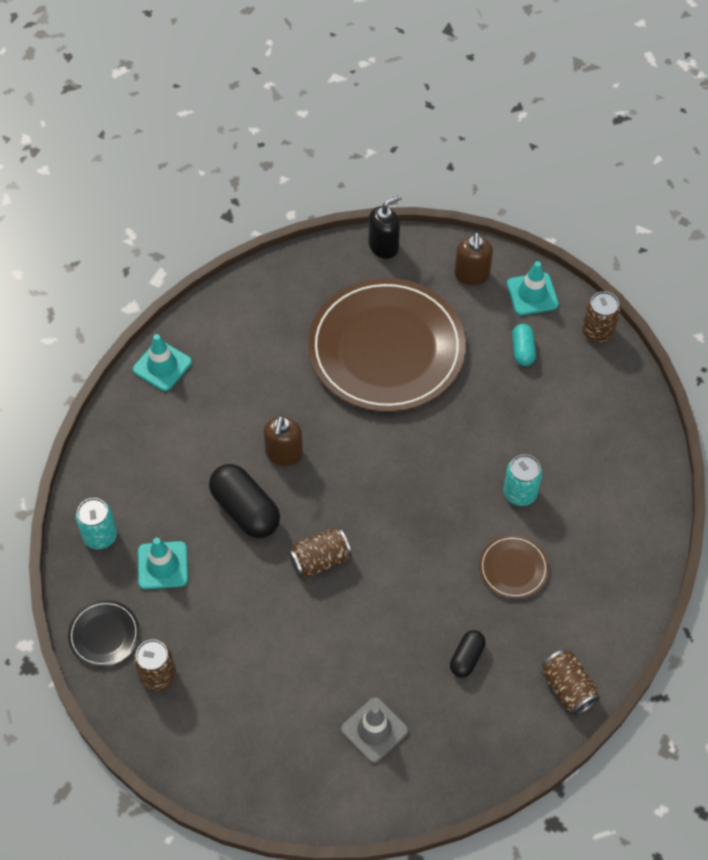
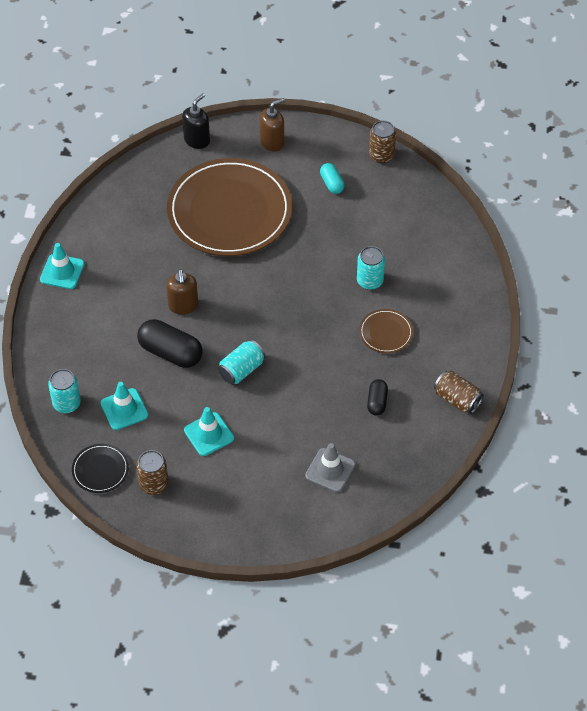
camera: 20 degrees left, 5 degrees down
brown can [288,528,352,578] -> turquoise can [218,340,265,384]
brown soap dispenser [454,232,493,285] -> brown soap dispenser turned 105 degrees counterclockwise [259,98,285,152]
turquoise traffic cone [507,261,559,315] -> turquoise traffic cone moved to [184,407,234,456]

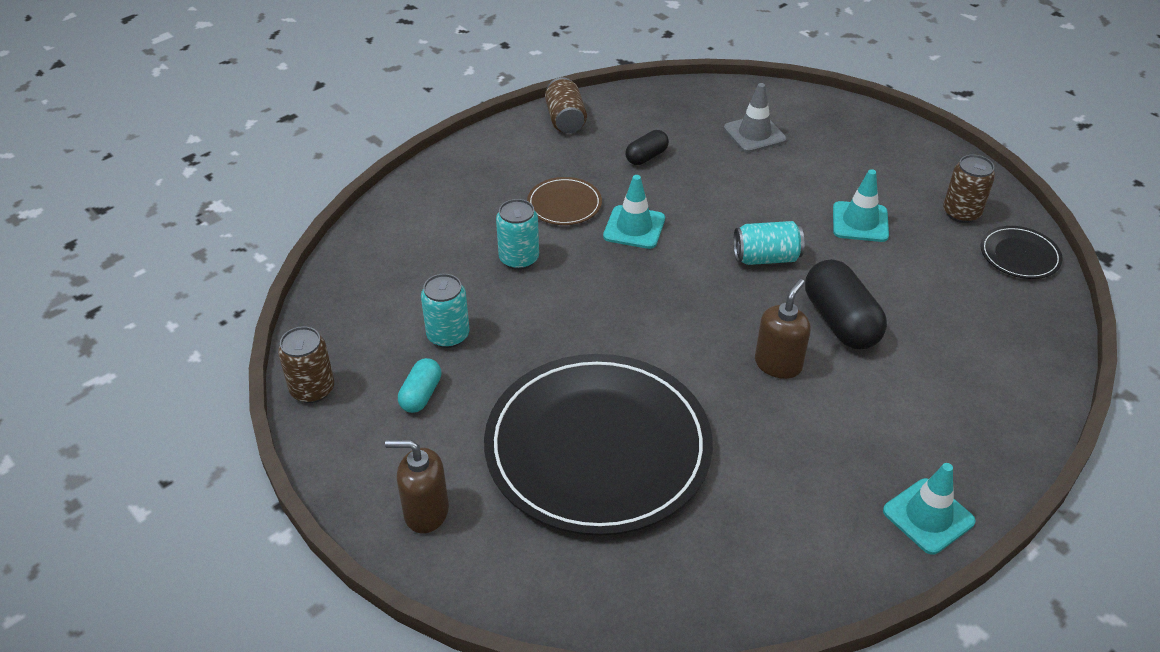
camera: 140 degrees left, 10 degrees down
turquoise can [48,369,81,413] -> turquoise can moved to [421,274,470,348]
turquoise traffic cone [100,382,148,430] -> turquoise traffic cone moved to [603,175,665,249]
brown plate [167,158,292,256] -> black plate [484,354,713,536]
black soap dispenser [182,93,210,149] -> none

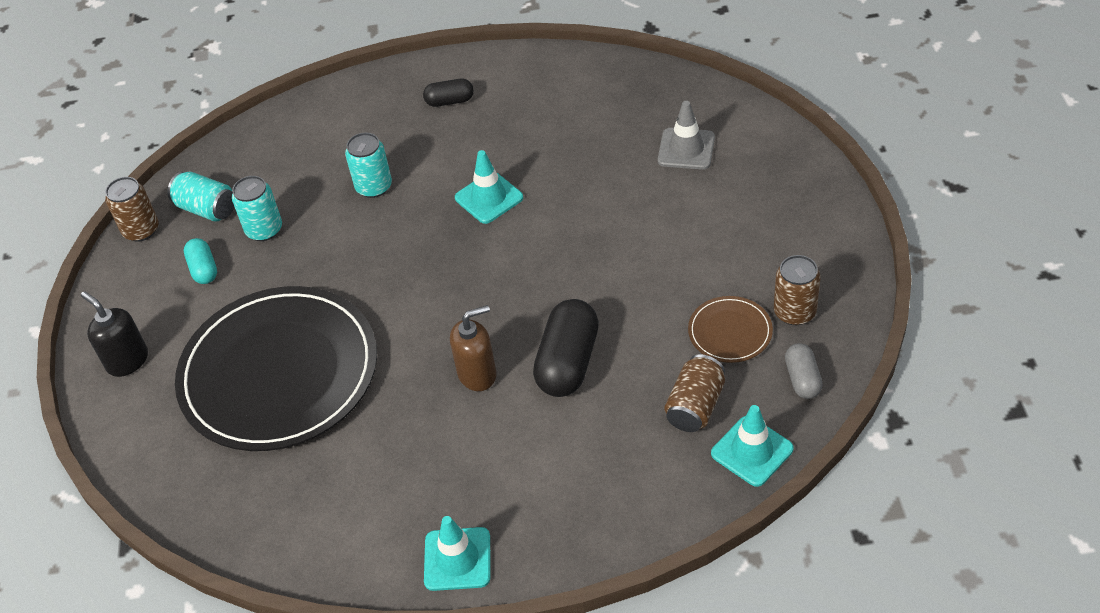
camera: 40 degrees right, 5 degrees up
brown soap dispenser [385,440,449,534] -> black soap dispenser [81,291,148,377]
turquoise capsule [398,358,441,413] -> turquoise capsule turned 75 degrees counterclockwise [184,238,217,284]
brown plate [527,177,602,225] -> brown plate moved to [688,296,773,363]
brown can [545,77,587,133] -> brown can moved to [665,354,725,432]
black capsule [626,130,669,165] -> black capsule moved to [423,79,474,107]
turquoise can [734,221,804,265] -> turquoise can moved to [168,172,234,222]
turquoise traffic cone [833,169,889,242] -> turquoise traffic cone moved to [711,405,794,487]
black plate [980,226,1063,279] -> grey capsule [785,343,823,399]

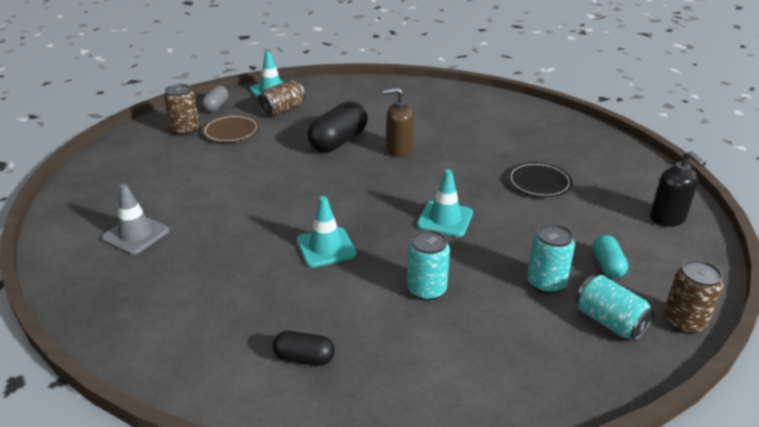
camera: 165 degrees left, 15 degrees down
black plate [175,286,377,451] -> black plate [508,162,572,197], size x0.41
turquoise traffic cone [424,516,490,591] -> turquoise traffic cone moved to [417,169,473,237]

